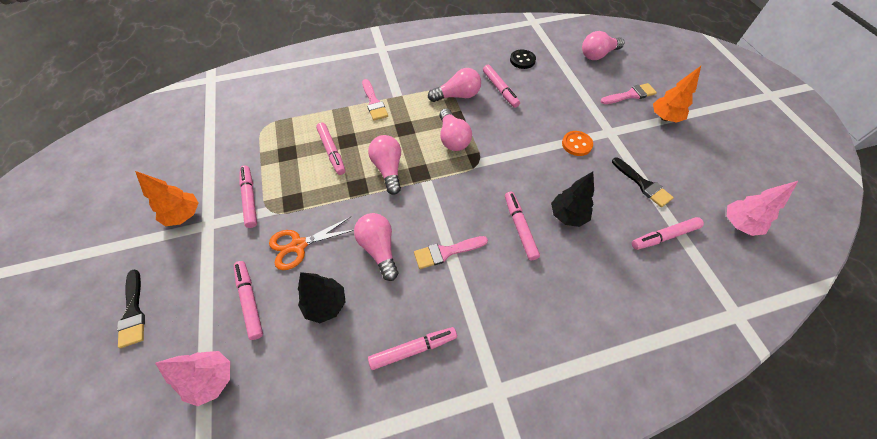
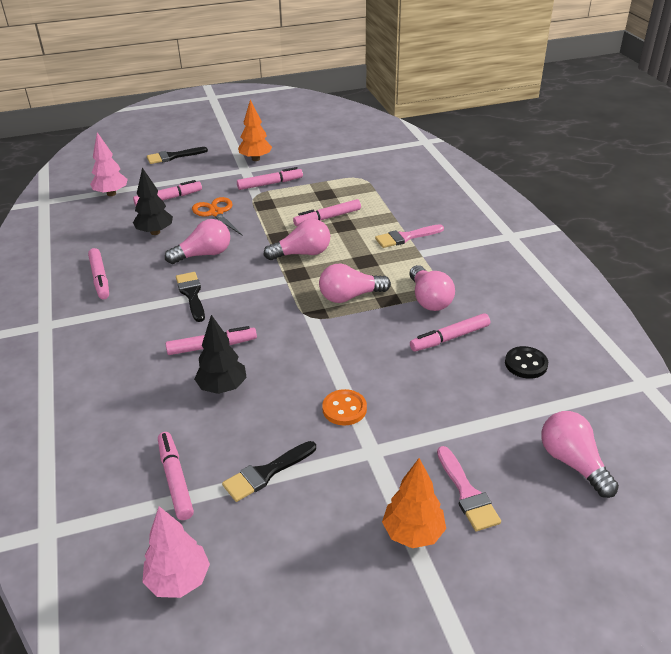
camera: 90 degrees right, 20 degrees down
pink brush [414,236,488,269] -> black brush [176,272,205,322]

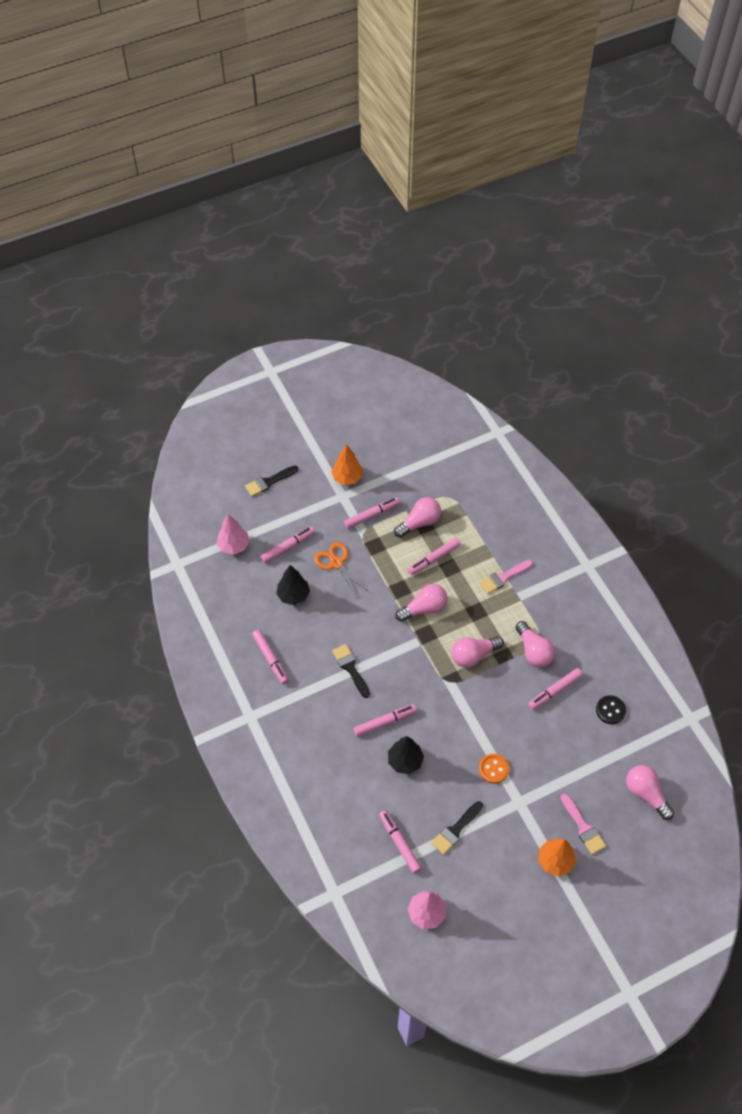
camera: 10 degrees left, 20 degrees up
pink light bulb [165,219,230,264] -> pink light bulb moved to [394,497,441,538]

